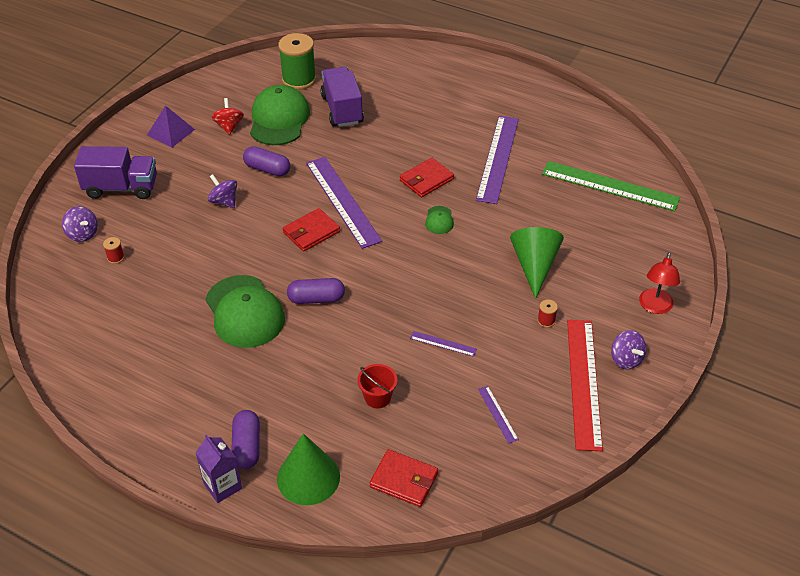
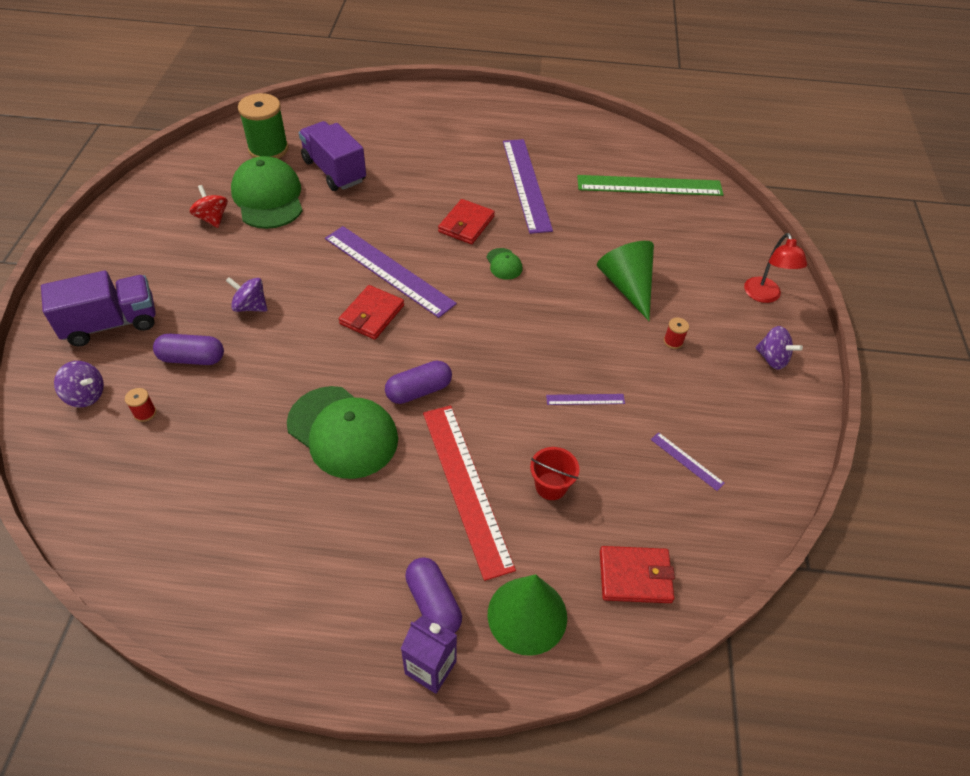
camera: 25 degrees left, 5 degrees up
purple pyramid [147,105,195,147] -> none
purple capsule [243,146,290,176] -> purple capsule moved to [153,334,224,365]
red ruler [567,320,603,451] -> red ruler moved to [423,405,516,581]

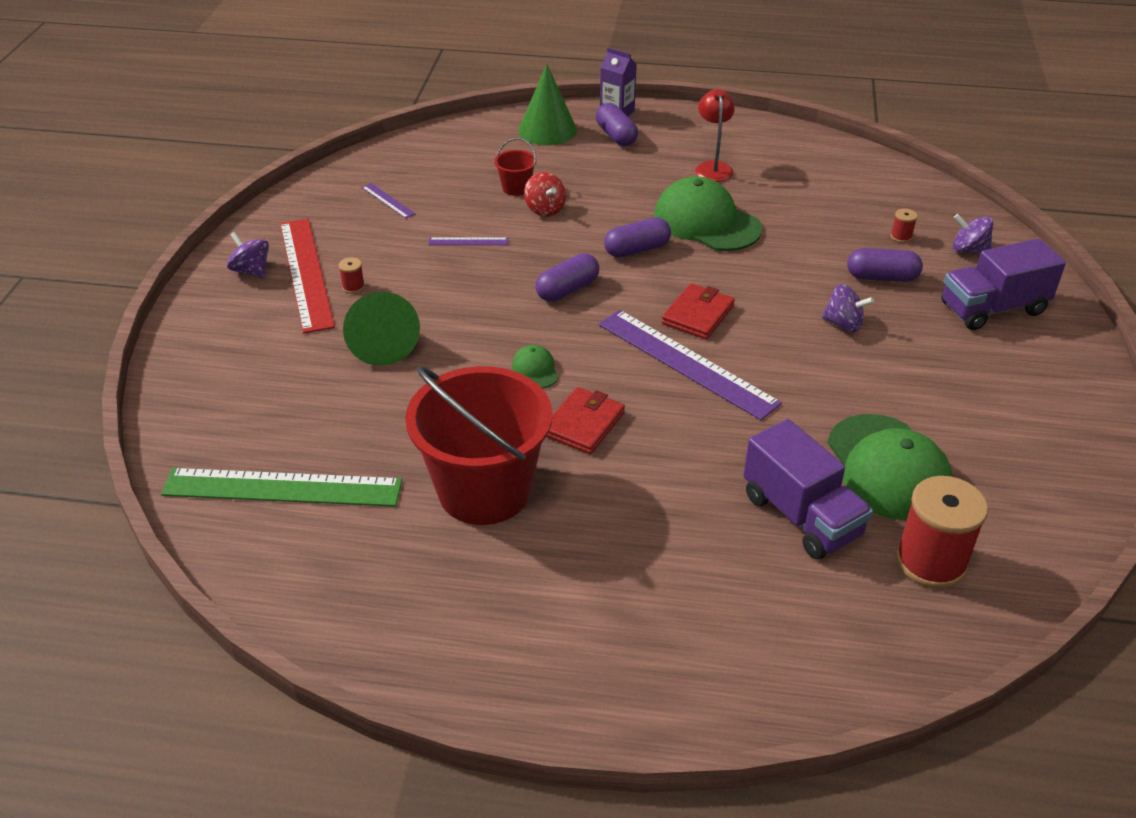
camera: 175 degrees left, 10 degrees down
red spinning top [190,185,228,228] -> red spinning top moved to [524,172,566,217]
green spool [238,93,289,159] -> red spool [896,476,988,589]
red ruler [423,405,516,581] -> red ruler moved to [280,219,335,334]
purple ruler [503,139,553,234] -> red bucket [405,366,552,525]
red wallet [600,546,675,603] -> none
red lamp [744,233,807,303] -> red lamp moved to [695,89,735,182]
none -> purple capsule [535,253,599,302]

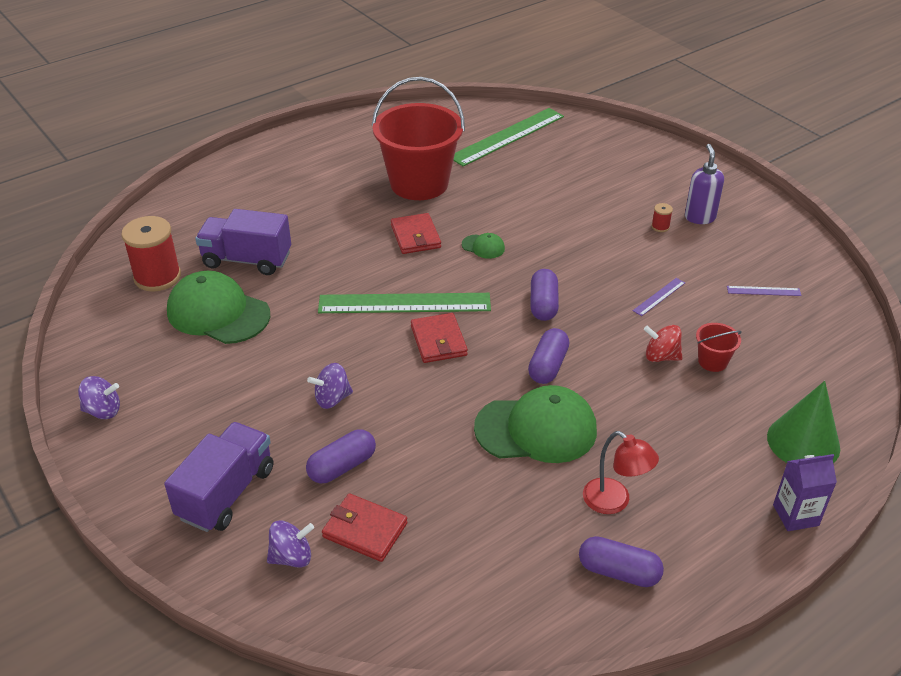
camera: 135 degrees right, 0 degrees up
purple spinning top [227,232,269,279] -> purple spinning top moved to [78,376,120,419]
red ruler [280,219,335,334] -> purple soap dispenser [685,144,724,224]
green cone [343,292,420,366] -> none
purple capsule [596,103,638,146] -> purple capsule moved to [579,536,664,587]
purple ruler [599,310,782,420] -> green ruler [318,293,491,313]
red spool [891,209,917,243] -> red wallet [322,493,408,562]

